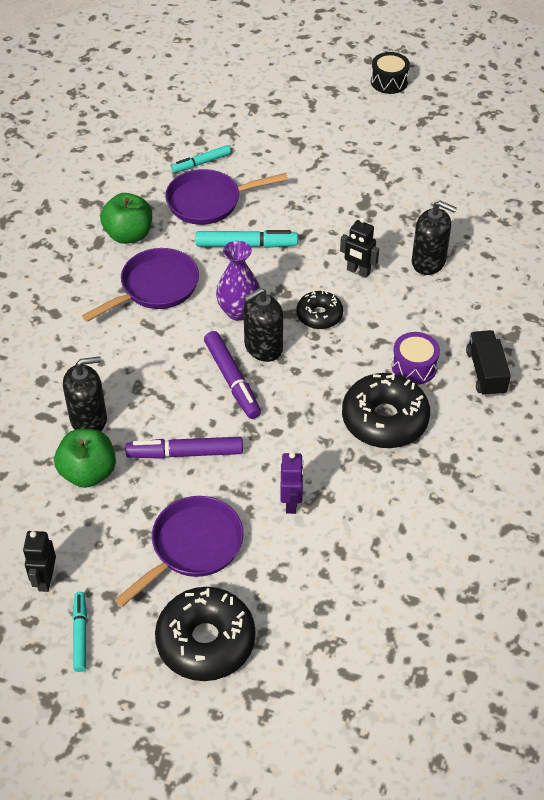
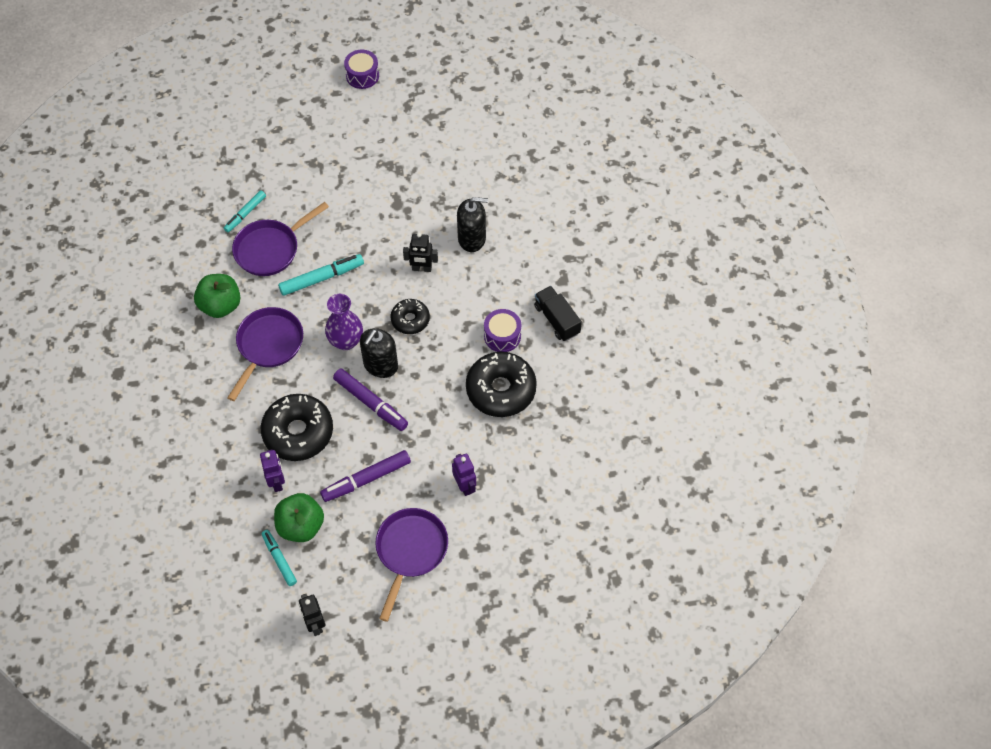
camera: 25 degrees left, 10 degrees up
black soap dispenser [63,356,107,431] -> purple robot [260,449,285,492]
turquoise marker [73,592,87,672] -> turquoise marker moved to [262,530,297,586]
black donut [155,587,255,681] -> black donut moved to [261,394,333,461]
black drum [371,52,410,94] -> purple drum [344,49,379,89]

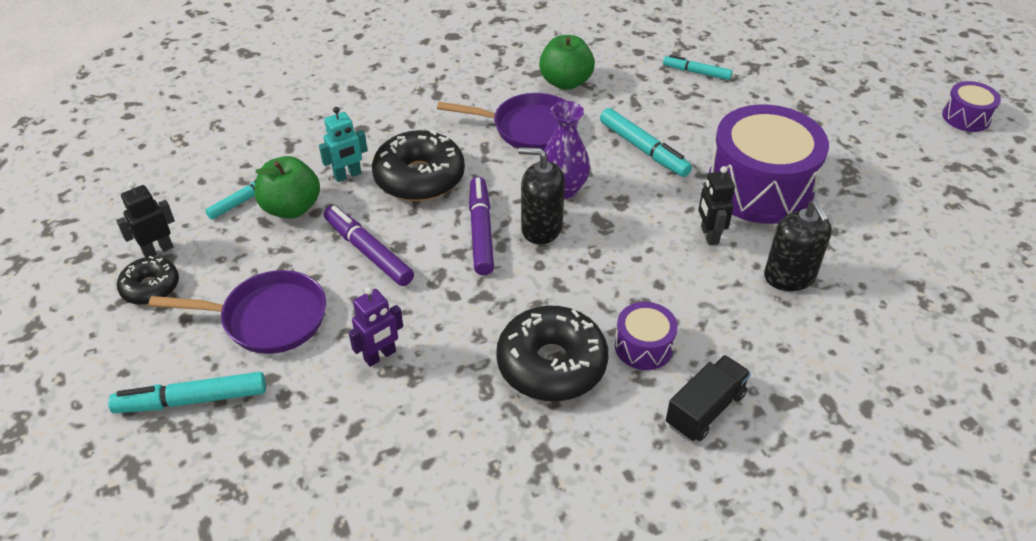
camera: 75 degrees right, 15 degrees down
purple pan [232,202,329,276] -> none
purple robot [260,449,285,492] -> turquoise robot [319,107,368,182]
purple marker [333,369,408,431] -> purple marker turned 150 degrees clockwise [469,177,494,275]
black donut [391,299,430,334] -> black donut moved to [117,256,179,305]
none -> turquoise marker [108,372,266,413]
none -> purple drum [709,104,829,224]

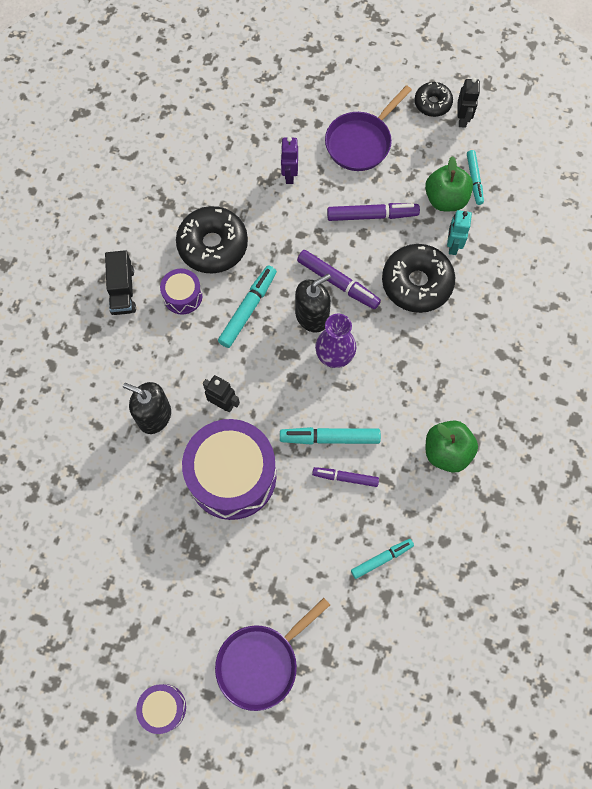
camera: 130 degrees right, 25 degrees up
turquoise marker [108,372,266,413] -> turquoise marker moved to [218,265,277,348]
purple pan [437,93,578,151] -> purple pan moved to [215,598,330,711]
none -> purple marker [312,467,379,487]

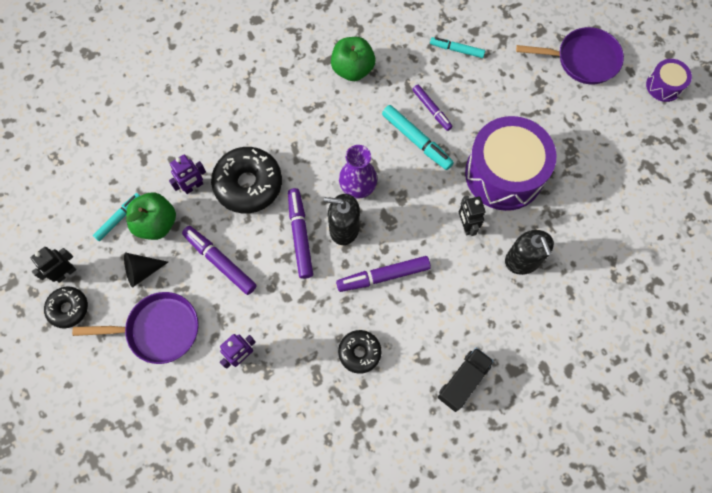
camera: 135 degrees left, 0 degrees up
purple drum [160,269,202,315] -> none
black donut [176,206,248,274] -> black donut [338,330,382,374], size x0.57
turquoise marker [218,265,277,348] -> purple marker [336,256,431,292]
turquoise robot [447,210,472,255] -> purple robot [169,155,206,194]
none -> black cone [124,253,168,287]

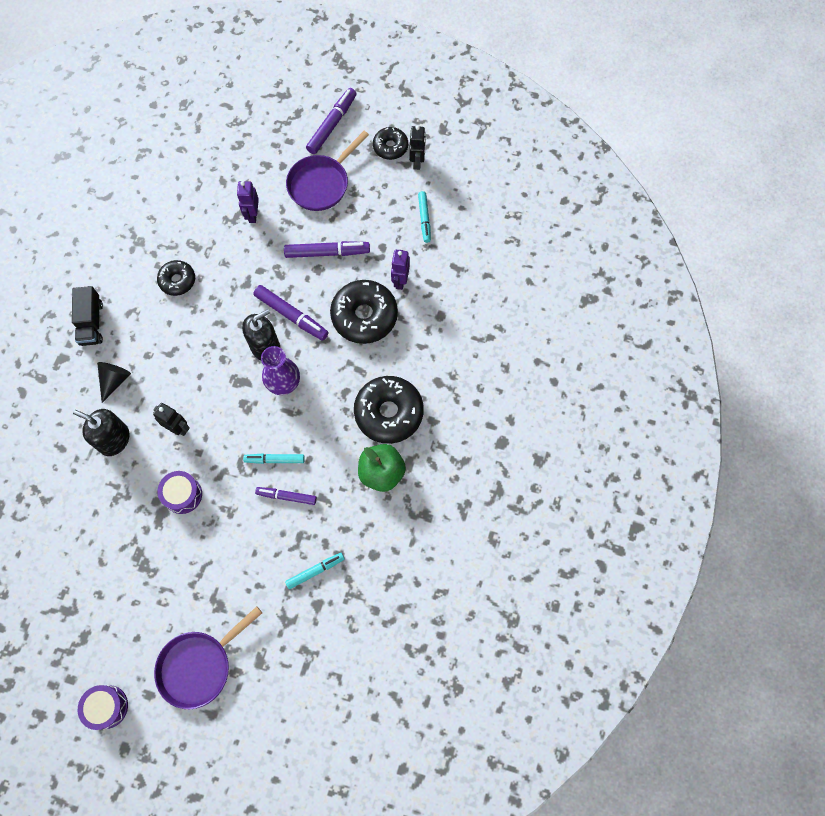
camera: 135 degrees right, 0 degrees up
black cone [124,253,168,287] -> black cone moved to [97,362,131,403]
green apple [126,193,176,240] -> none
purple marker [336,256,431,292] -> purple marker moved to [306,88,357,154]
turquoise marker [382,105,454,170] -> turquoise marker [243,454,305,464], size x0.66
purple drum [465,116,557,211] -> purple drum [157,471,202,514], size x0.47
none -> black donut [354,376,424,444]

